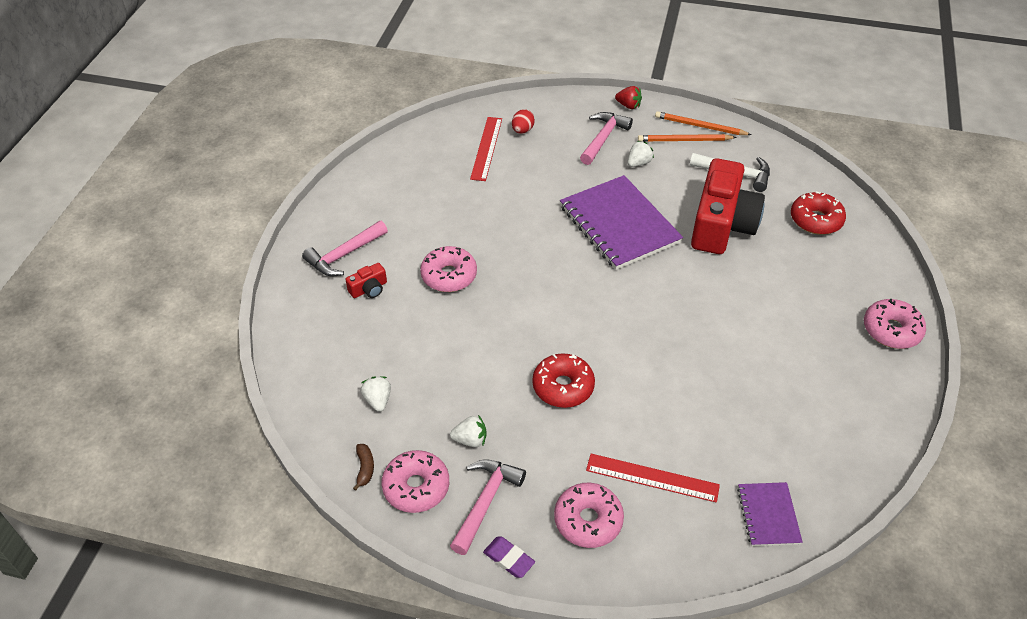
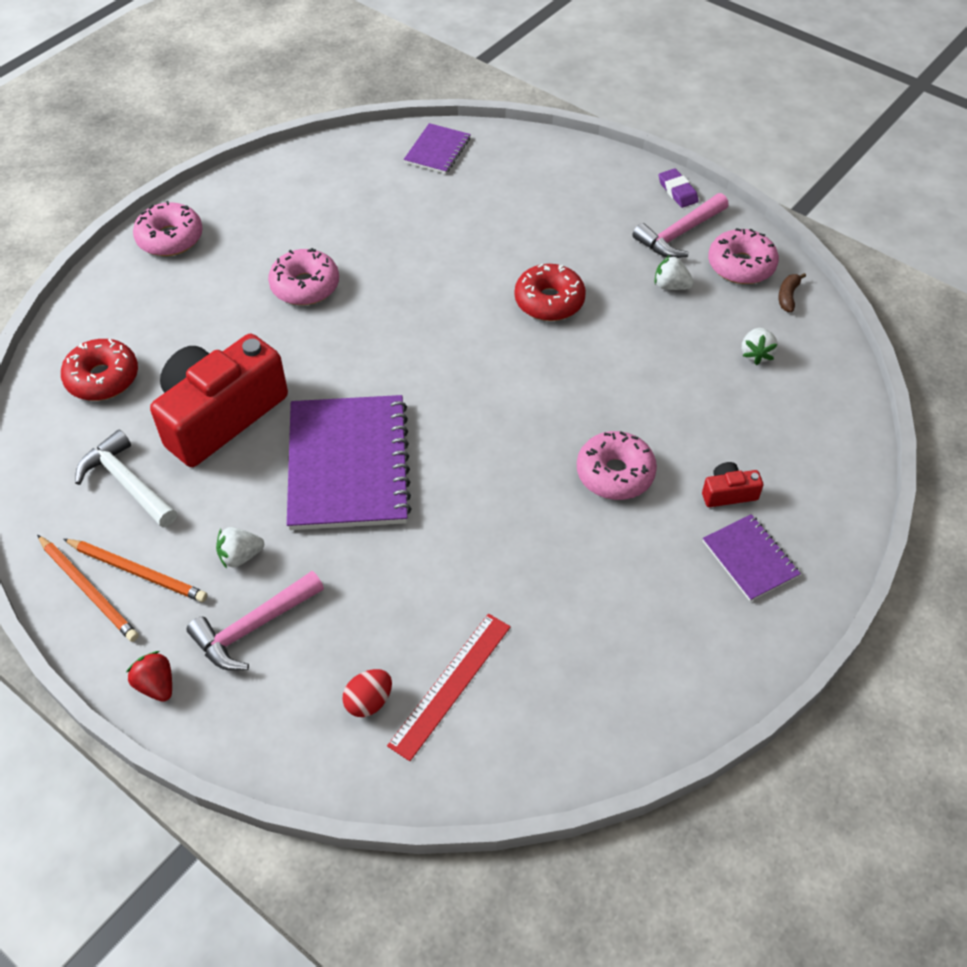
camera: 155 degrees left, 5 degrees up
pink hammer [302,221,388,276] -> purple notebook [703,514,801,601]
pink donut [554,483,624,548] -> pink donut moved to [268,248,339,305]
red ruler [586,454,720,503] -> none

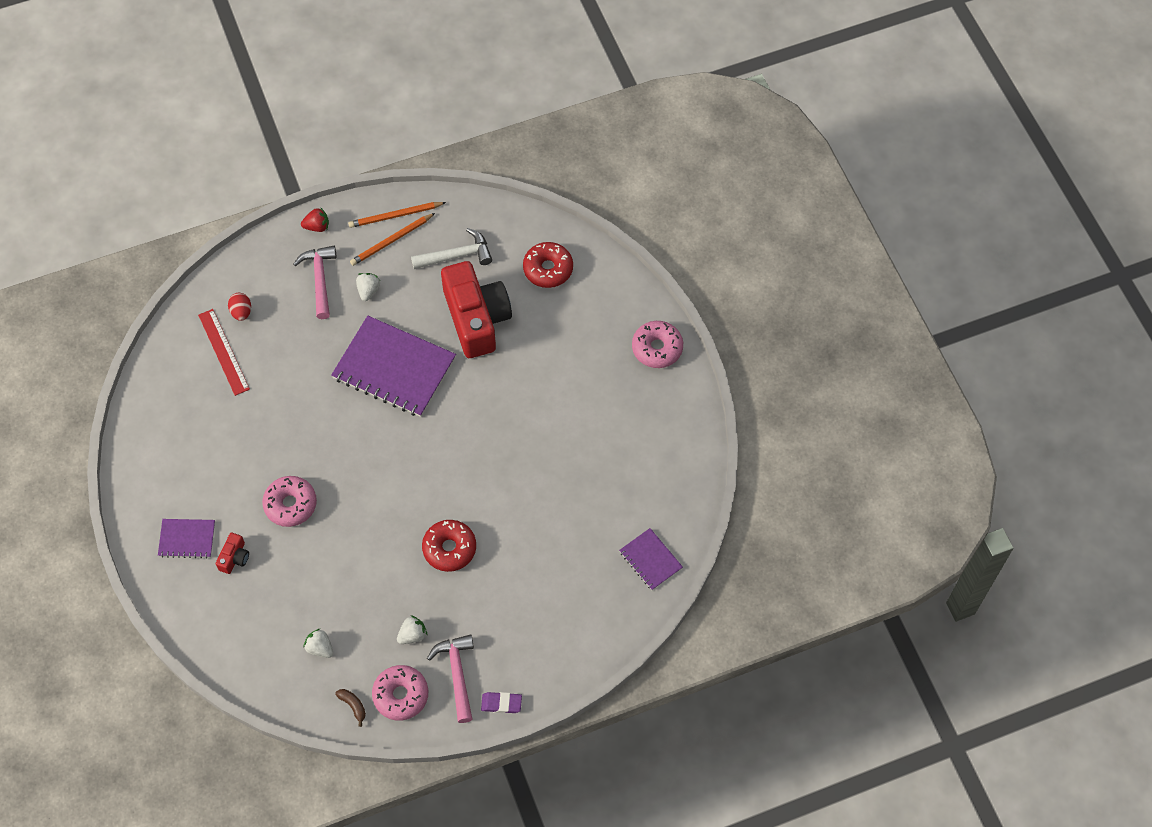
camera: 120 degrees right, 10 degrees up
pink donut [268,248,339,305] -> none

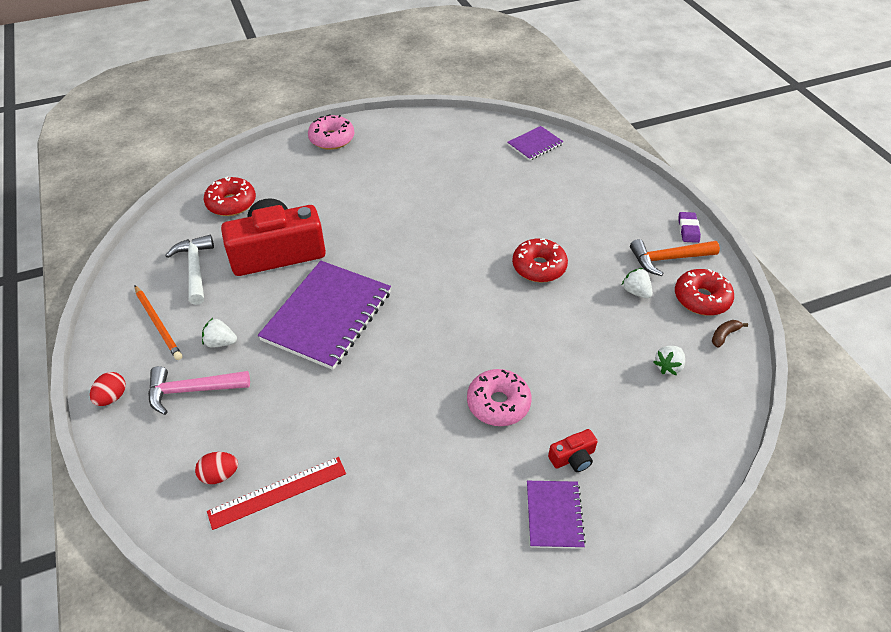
camera: 90 degrees left, 15 degrees down
red camera [216,532,249,574] -> red camera turned 135 degrees clockwise [548,429,598,472]
red strawberry [301,207,329,232] -> red egg [90,372,126,406]
orange pencil [348,202,446,228] -> none
pink donut [372,665,428,721] -> red donut [675,269,734,316]
pink hammer [427,634,474,723] -> orange hammer [630,239,720,276]

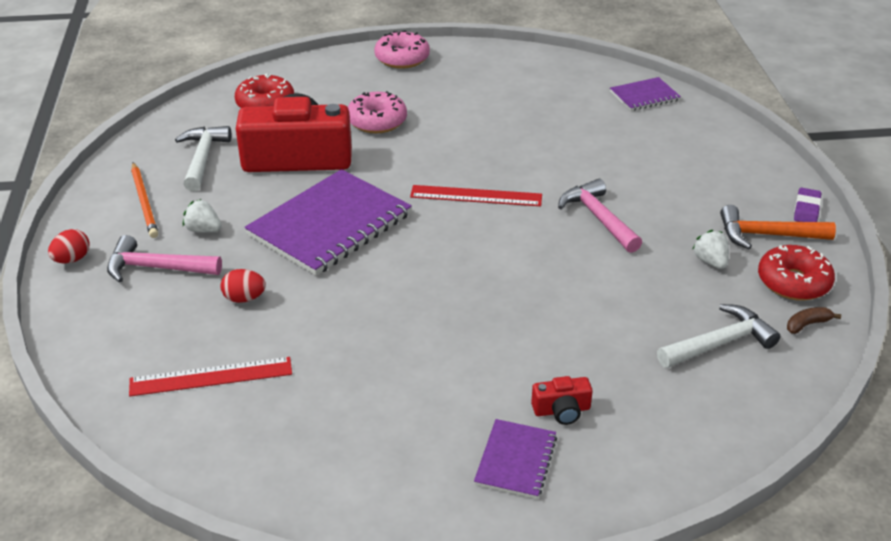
camera: 15 degrees right, 10 degrees down
red egg [195,452,238,484] -> red egg moved to [220,269,266,303]
pink donut [467,369,532,426] -> pink donut moved to [348,91,407,133]
red donut [512,238,568,282] -> pink hammer [558,179,642,253]
white strawberry [653,346,685,375] -> white hammer [657,304,780,368]
none -> red ruler [410,185,542,206]

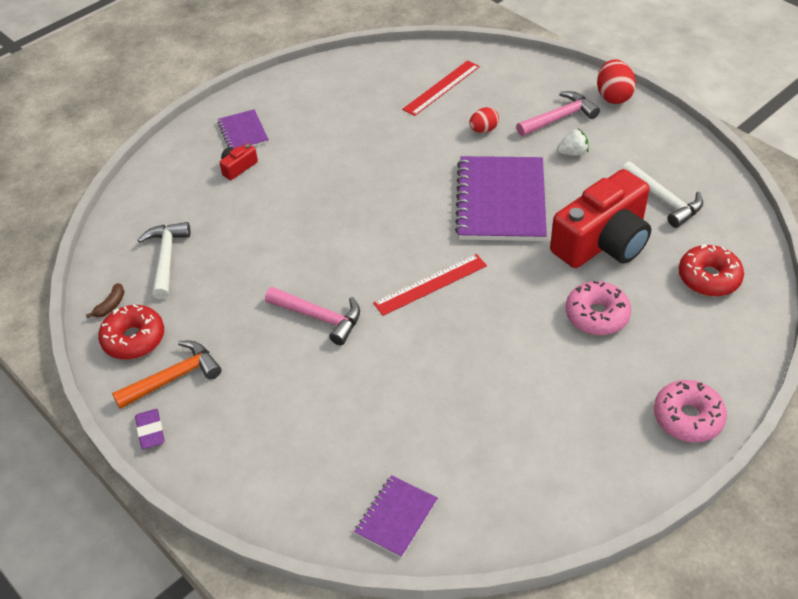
camera: 145 degrees right, 10 degrees up
red egg [48,229,90,263] -> red egg [597,59,636,104], size x1.57
orange pencil [131,162,158,238] -> none
white hammer [657,304,780,368] -> white hammer turned 150 degrees clockwise [138,222,191,299]
white strawberry [692,230,729,269] -> none

